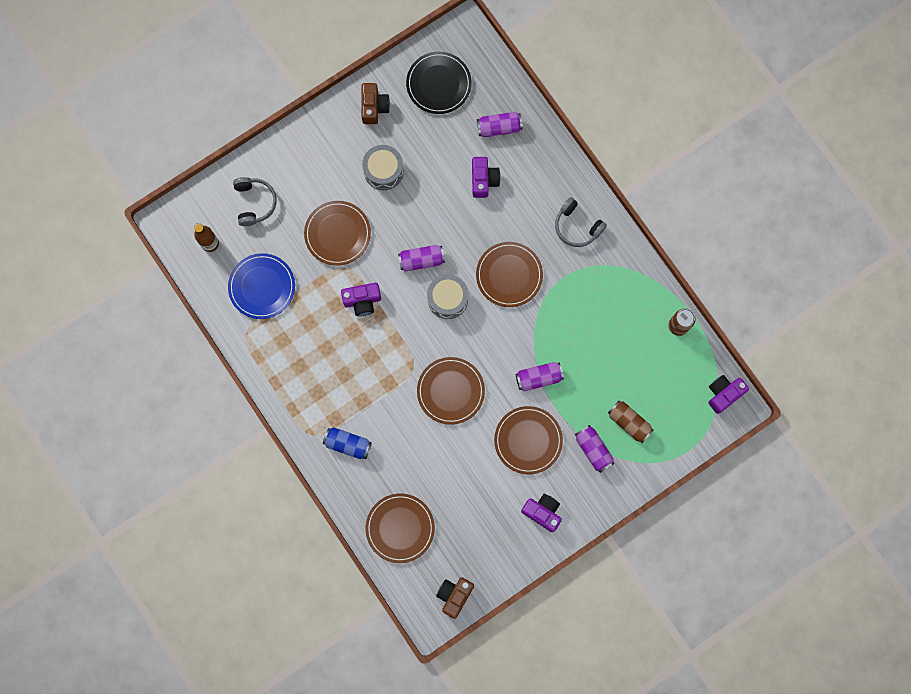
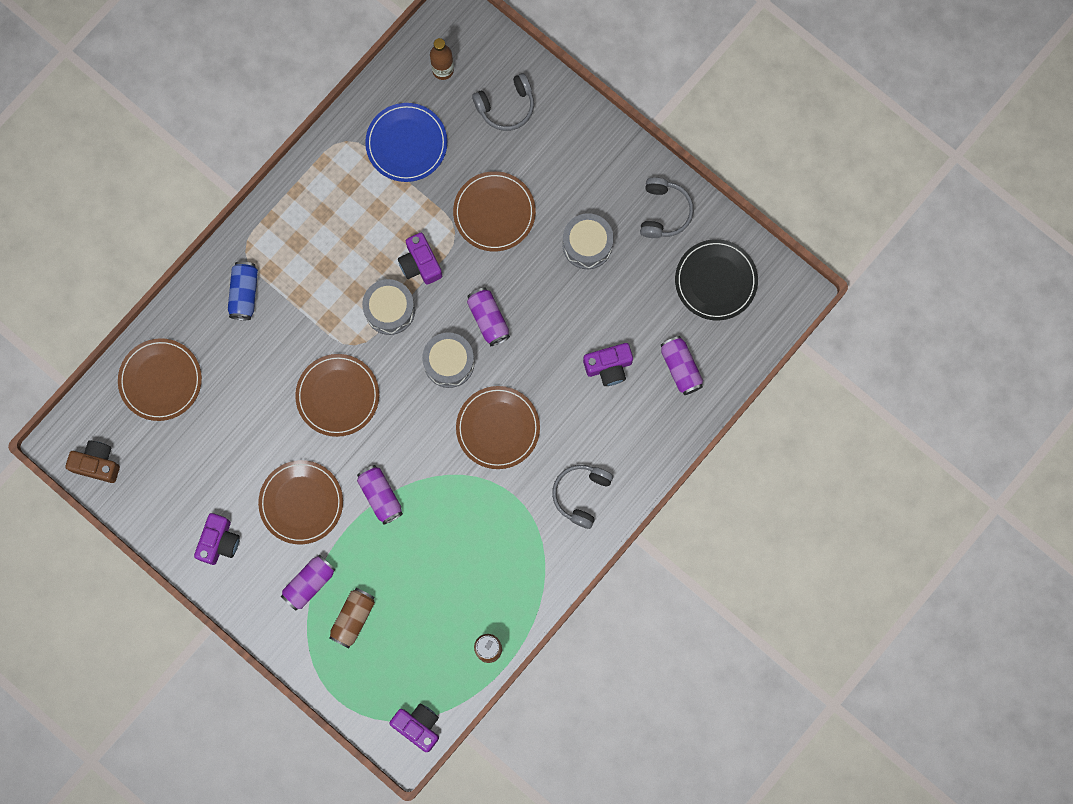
camera: 75 degrees right, 0 degrees up
brown camera [361,83,390,124] -> grey headphones [640,177,694,238]
none -> grey drum [362,279,415,335]

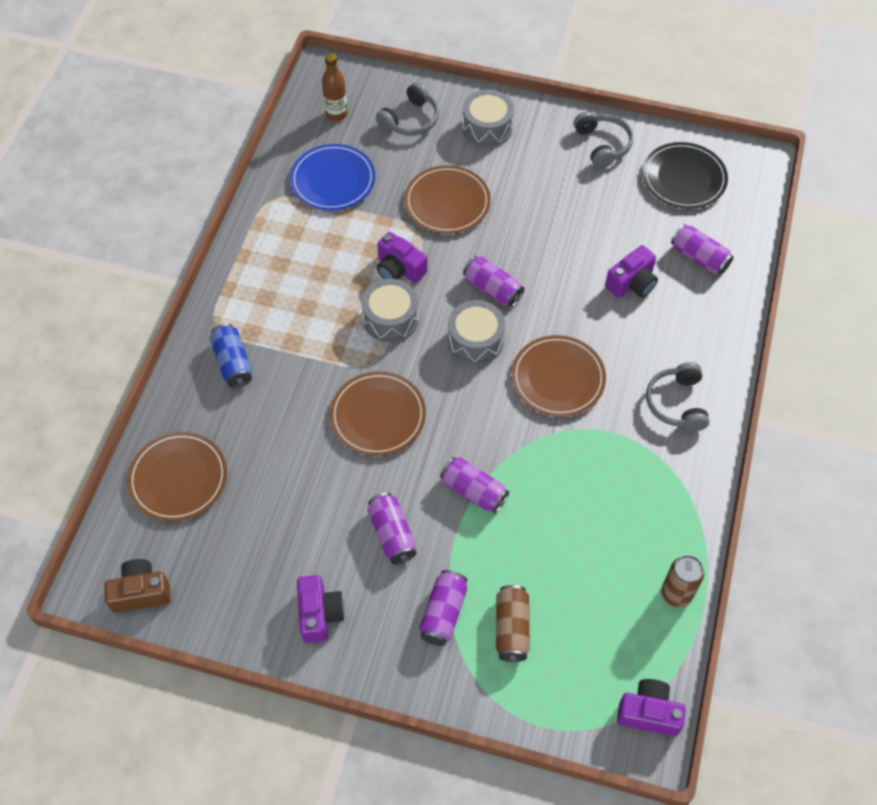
camera: 25 degrees left, 20 degrees down
brown plate [258,460,343,544] -> purple can [367,493,416,564]
grey drum [563,213,614,269] -> grey drum moved to [462,90,514,147]

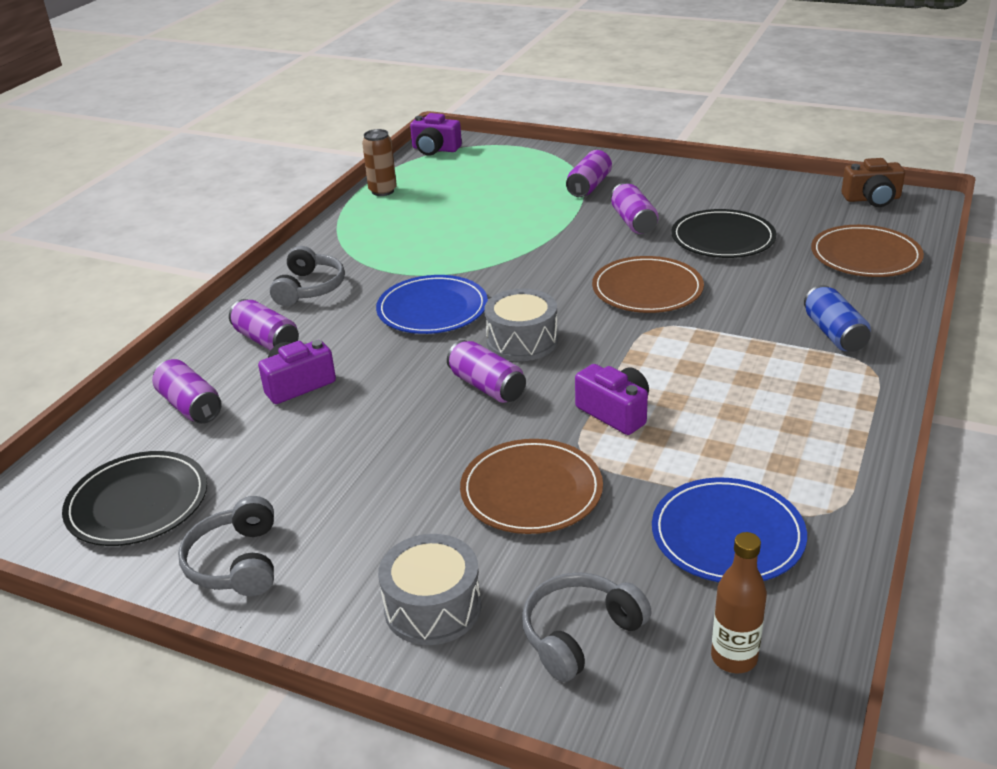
camera: 170 degrees left, 25 degrees down
purple camera [297,575,345,643] -> none
grey drum [361,279,419,343] -> none
purple can [440,457,509,513] -> purple can moved to [229,299,299,351]
brown can [496,585,530,662] -> none
brown plate [511,335,606,417] -> blue plate [376,275,488,334]
none -> black plate [671,209,776,258]

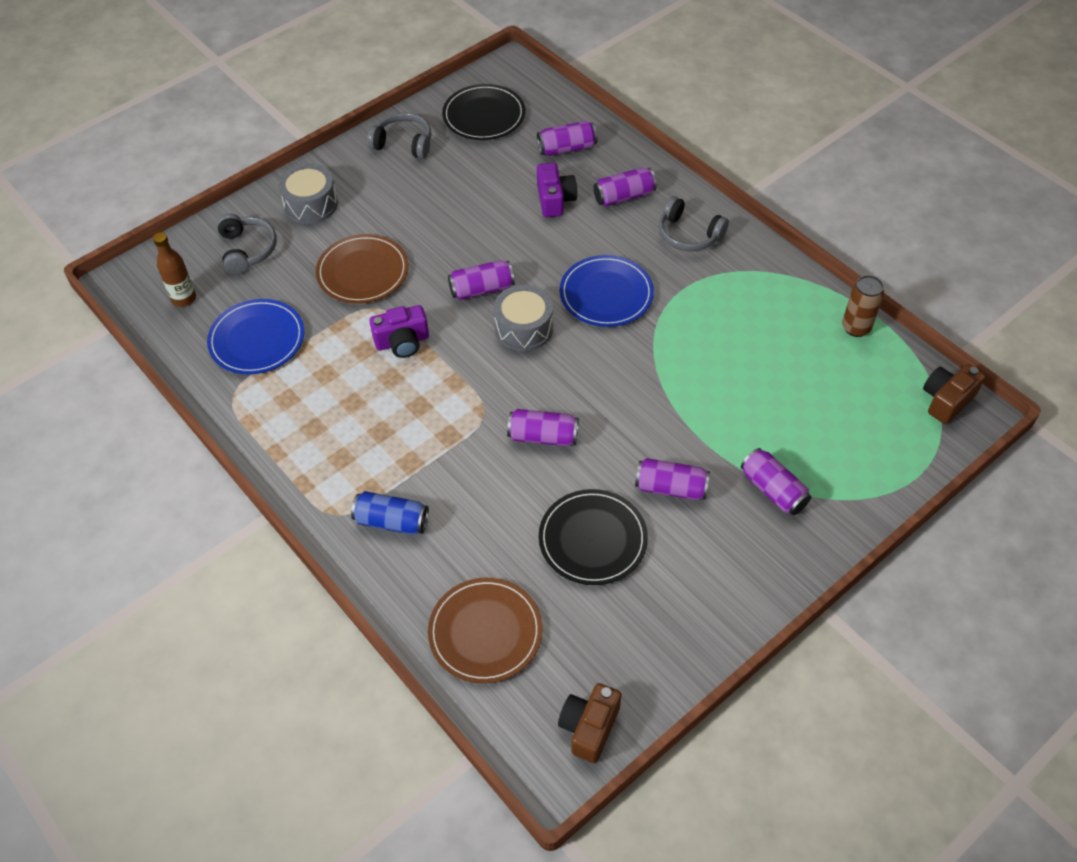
camera: 115 degrees right, 20 degrees up
purple camera [410,113,462,156] -> brown camera [923,364,985,424]
brown plate [592,256,704,313] -> purple can [507,409,579,446]

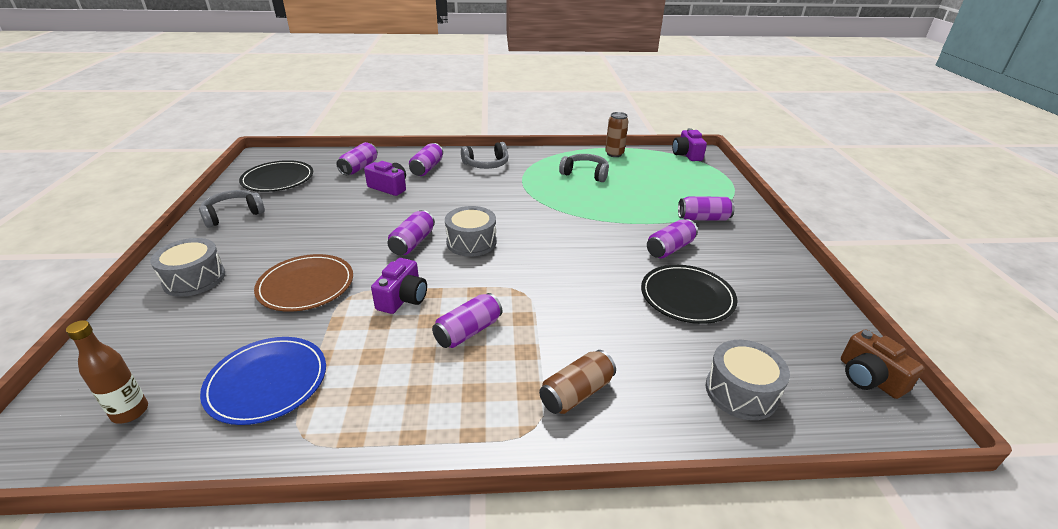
camera: 55 degrees left, 20 degrees down
grey headphones [217,213,277,275] -> grey headphones moved to [559,154,609,182]
blue can [351,491,429,535] -> brown can [539,350,616,414]
brown plate [428,578,543,684] -> grey drum [706,340,790,420]
purple can [507,409,579,446] -> purple can moved to [432,293,502,348]
blue plate [560,255,654,327] -> none
brown camera [923,364,985,424] -> purple camera [672,128,707,161]

